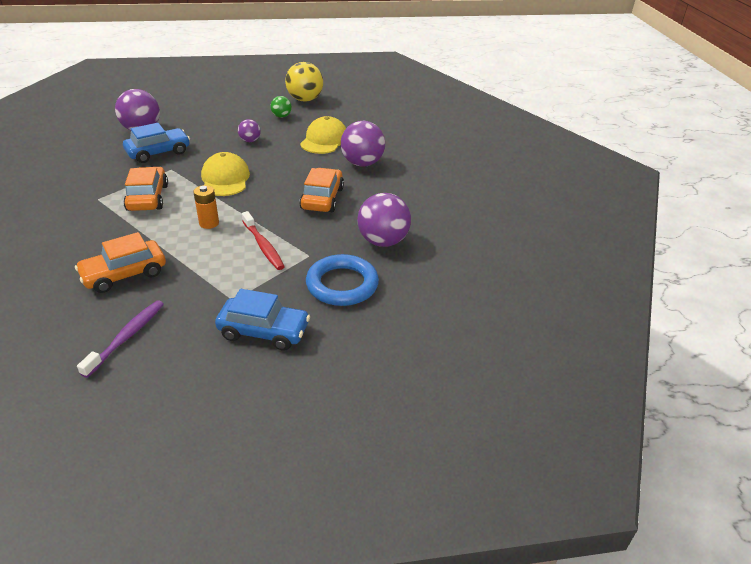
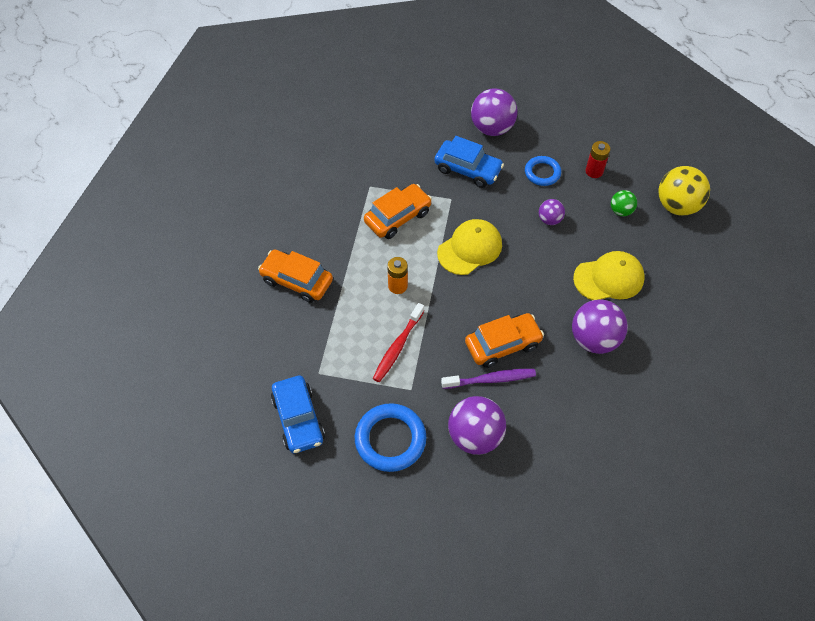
camera: 60 degrees right, 20 degrees up
purple toothbrush [77,300,164,378] -> purple toothbrush moved to [441,369,536,389]
none -> blue ring [525,156,561,186]
none -> red battery [585,141,611,178]

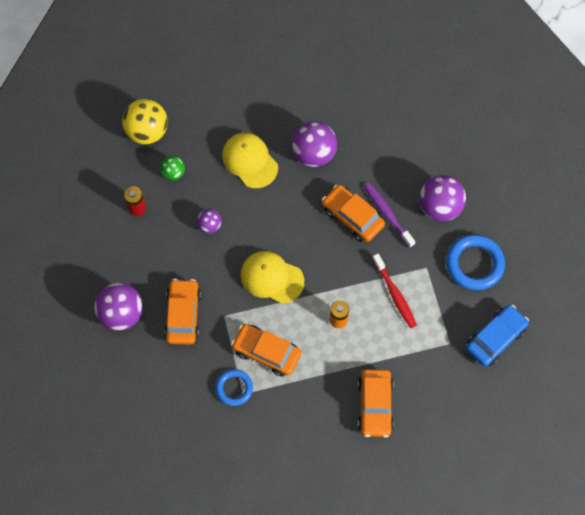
camera: 115 degrees left, 10 degrees up
red toothbrush [373,303,424,382] -> red toothbrush turned 60 degrees clockwise [372,254,417,328]
blue car [434,136,504,188] -> orange car [164,279,201,344]
blue ring [525,156,561,186] -> blue ring moved to [216,369,253,406]

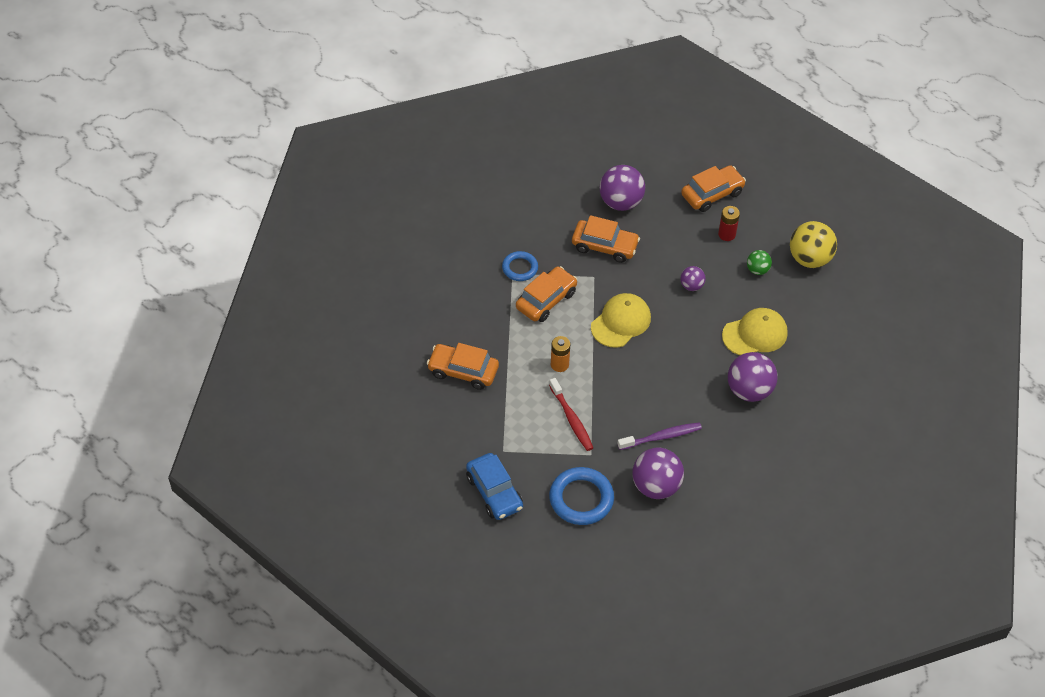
camera: 105 degrees right, 15 degrees down
orange car [322,185,385,242] -> orange car moved to [681,165,746,212]
red toothbrush [372,254,417,328] -> red toothbrush turned 105 degrees counterclockwise [549,378,593,451]

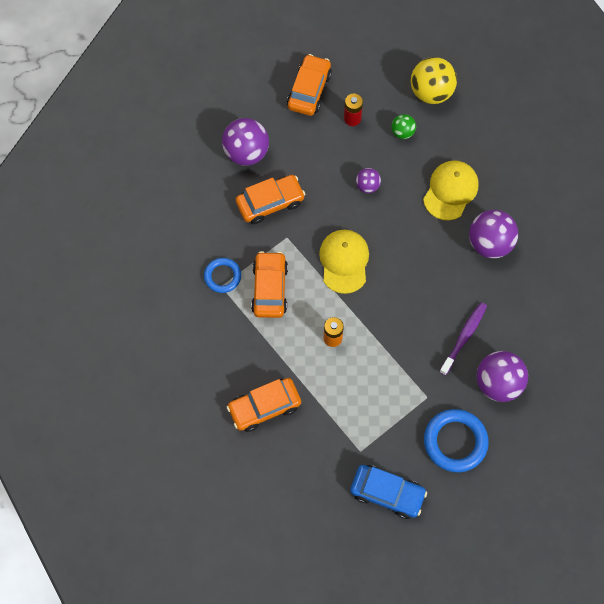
camera: 40 degrees left, 15 degrees up
red toothbrush [549,378,593,451] -> none

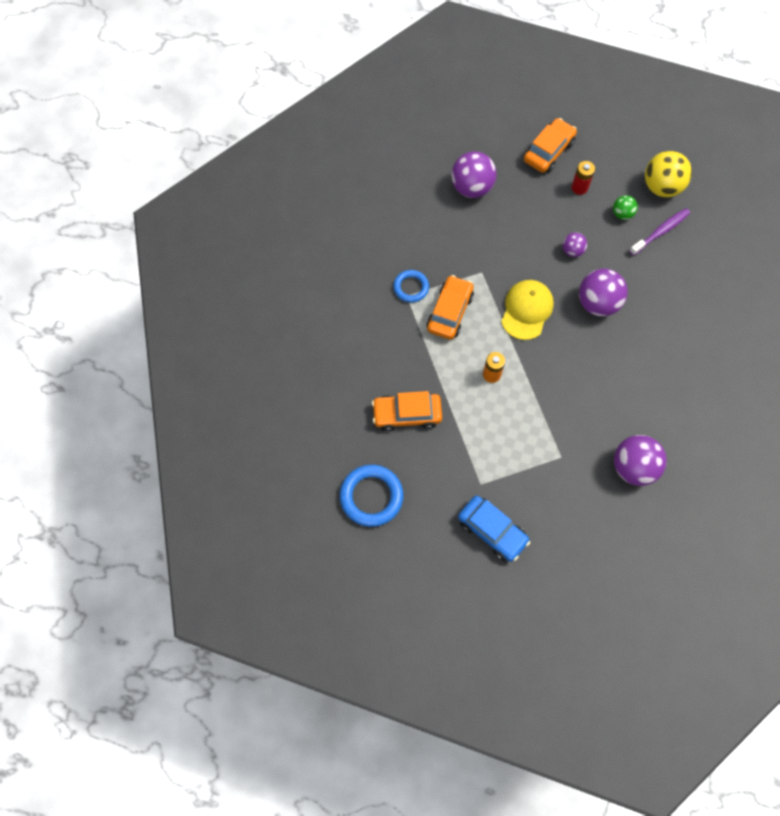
camera: 20 degrees right, 0 degrees up
orange car [236,175,305,224] -> none
yellow cap [423,160,478,220] -> none
blue ring [424,409,489,472] -> blue ring moved to [340,465,403,527]
purple toothbrush [439,302,487,376] -> purple toothbrush moved to [629,208,690,256]
purple ball [469,210,518,258] -> purple ball moved to [579,269,628,316]

